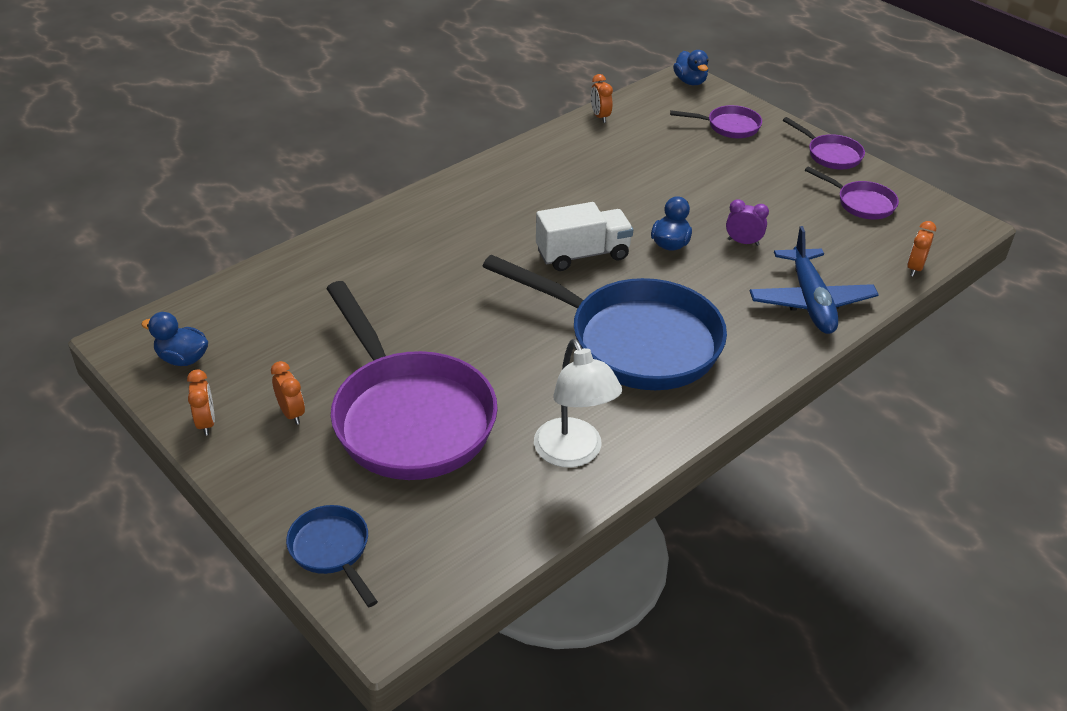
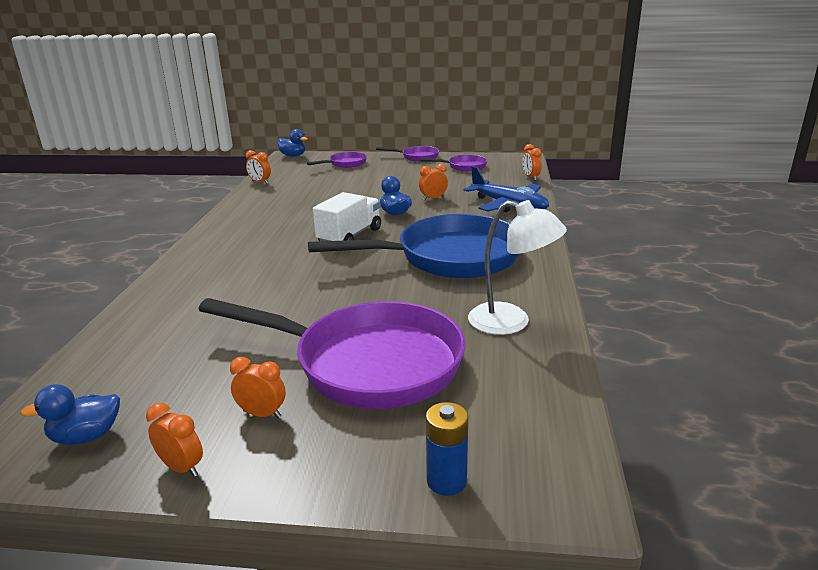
camera: 40 degrees left, 15 degrees down
blue pan [286,505,378,607] -> blue battery [426,402,468,496]
purple clock [726,199,769,246] -> orange clock [419,164,448,200]

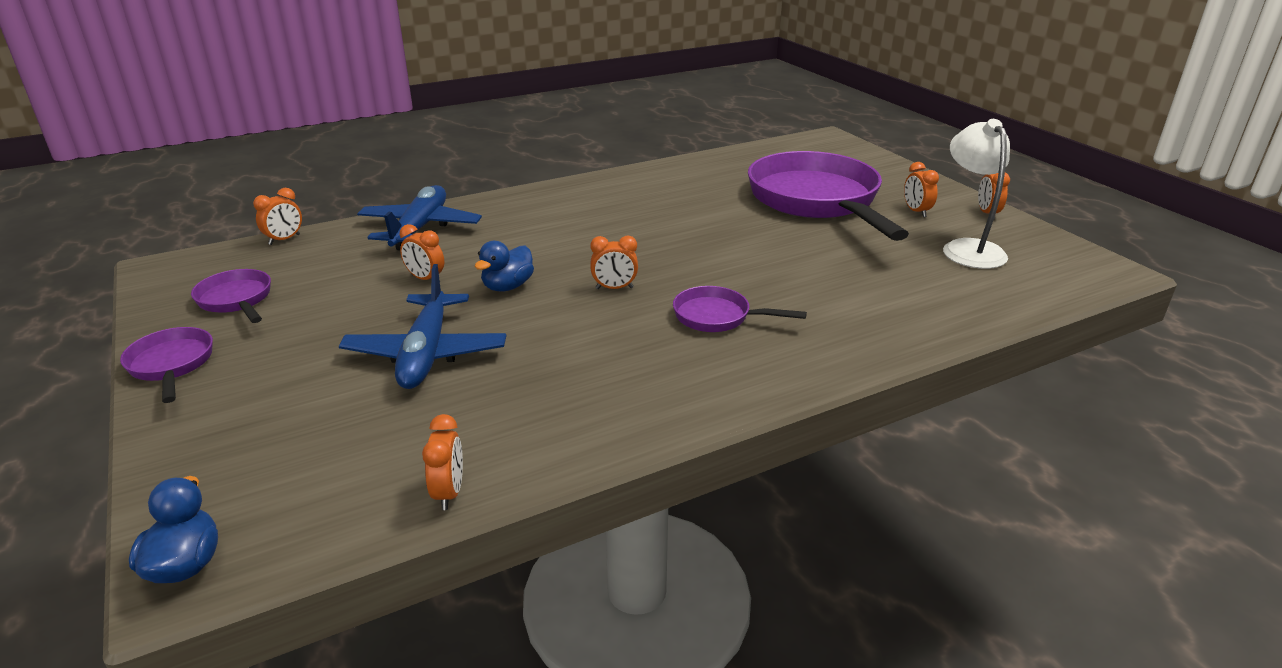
camera: 125 degrees left, 5 degrees up
blue duck [21,384,120,445] -> none
purple pan [307,152,367,168] -> purple pan moved to [673,286,807,332]
blue pan [308,214,519,278] -> none
white truck [313,192,381,241] -> orange clock [590,236,638,289]
blue battery [426,402,468,496] -> none
white lamp [468,200,567,335] -> white lamp moved to [943,119,1010,269]
none -> blue plane [339,264,506,389]

